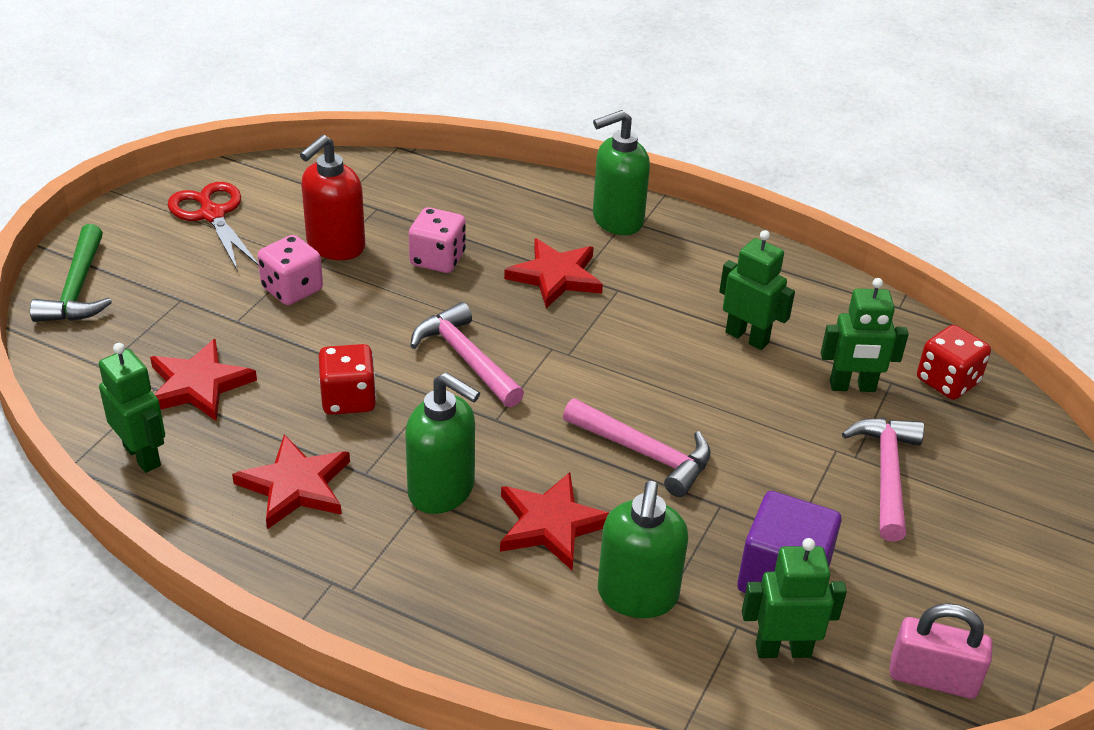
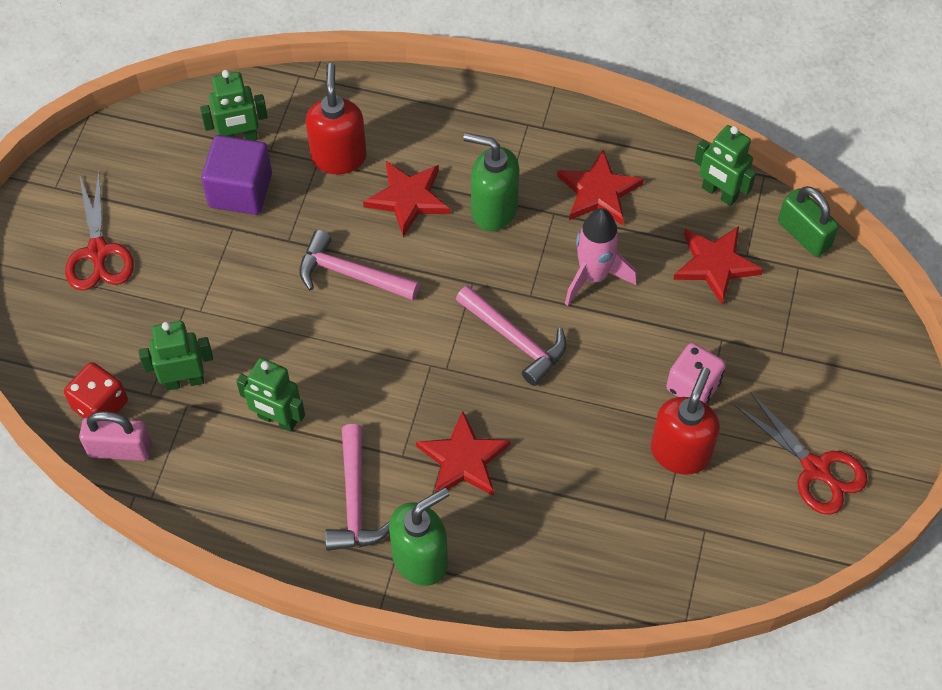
camera: 170 degrees right, 20 degrees up
green hammer [30,224,112,322] -> none
red dice [319,344,376,415] -> pink rocket [565,208,637,306]
pink dice [409,207,466,273] -> none
green soap dispenser [598,481,688,618] -> red soap dispenser [306,63,367,174]
pink hammer [842,418,924,542] -> pink hammer moved to [325,424,390,551]
pink padlock [889,603,993,699] -> pink padlock moved to [79,411,152,461]
none -> red scissors [65,172,134,290]
none -> green padlock [778,186,839,257]

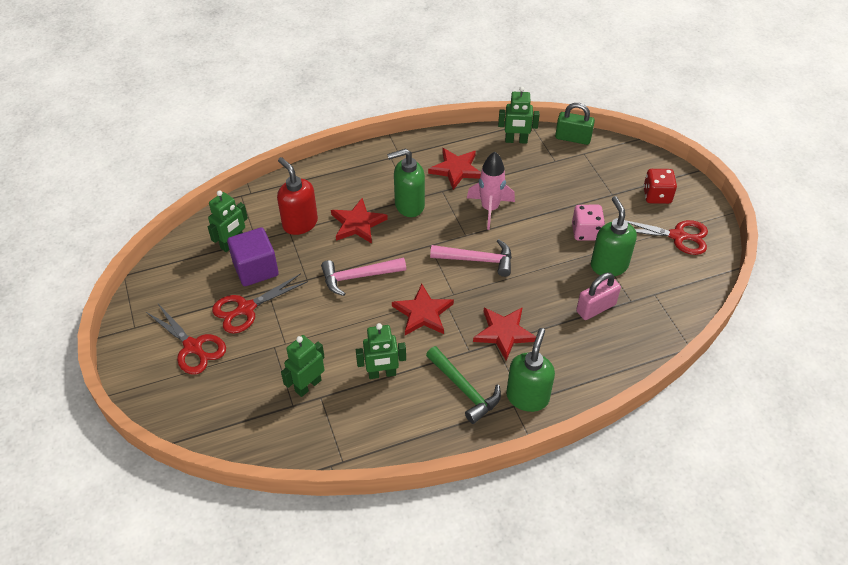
camera: 35 degrees left, 10 degrees down
red dice [64,362,128,418] -> red dice moved to [643,169,677,204]
pink padlock [79,411,152,461] -> pink padlock moved to [576,273,621,320]
pink hammer [325,424,390,551] -> green hammer [426,346,501,424]
red soap dispenser [651,367,720,475] -> green soap dispenser [591,196,637,277]
red star [673,226,763,305] -> red star moved to [392,284,454,335]
none -> red scissors [212,273,308,334]

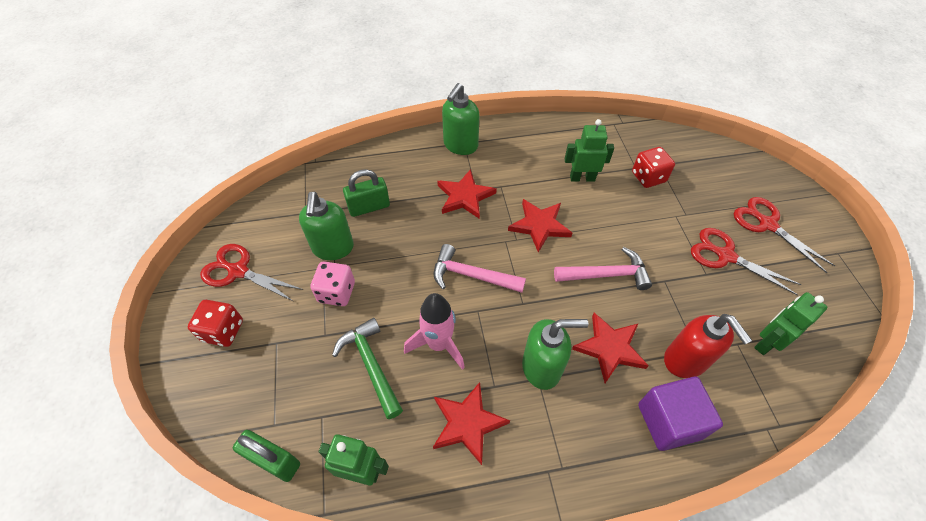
camera: 170 degrees left, 5 degrees up
red scissors [212,273,308,334] -> red scissors turned 120 degrees counterclockwise [691,228,802,296]
purple cube [227,227,279,286] -> purple cube moved to [638,377,723,451]
green robot [281,335,325,397] -> red dice [632,147,675,188]
green hammer [426,346,501,424] -> green hammer moved to [332,318,403,419]
pink padlock [576,273,621,320] -> green padlock [343,169,390,217]

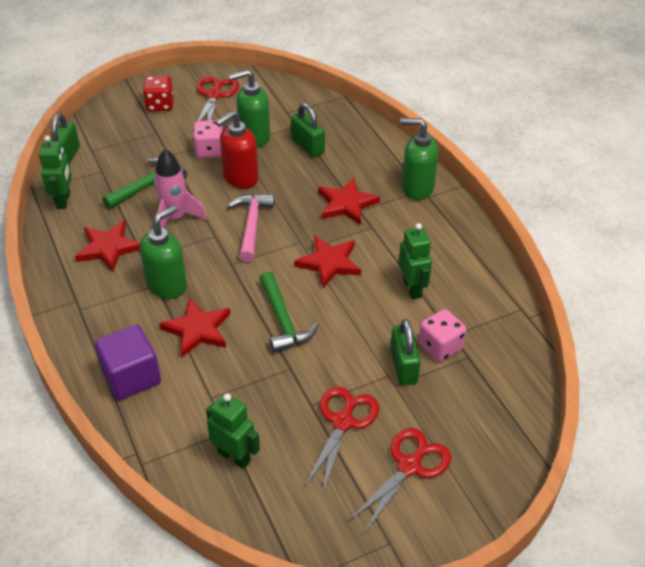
camera: 75 degrees right, 10 degrees down
green soap dispenser [522,319,589,390] -> green soap dispenser turned 120 degrees counterclockwise [140,205,187,299]
pink hammer [554,247,652,290] -> green hammer [259,271,318,353]
red dice [632,147,675,188] -> pink dice [419,309,466,362]
red soap dispenser [664,314,753,378] -> red soap dispenser moved to [216,111,259,189]
none -> green padlock [391,319,421,385]

